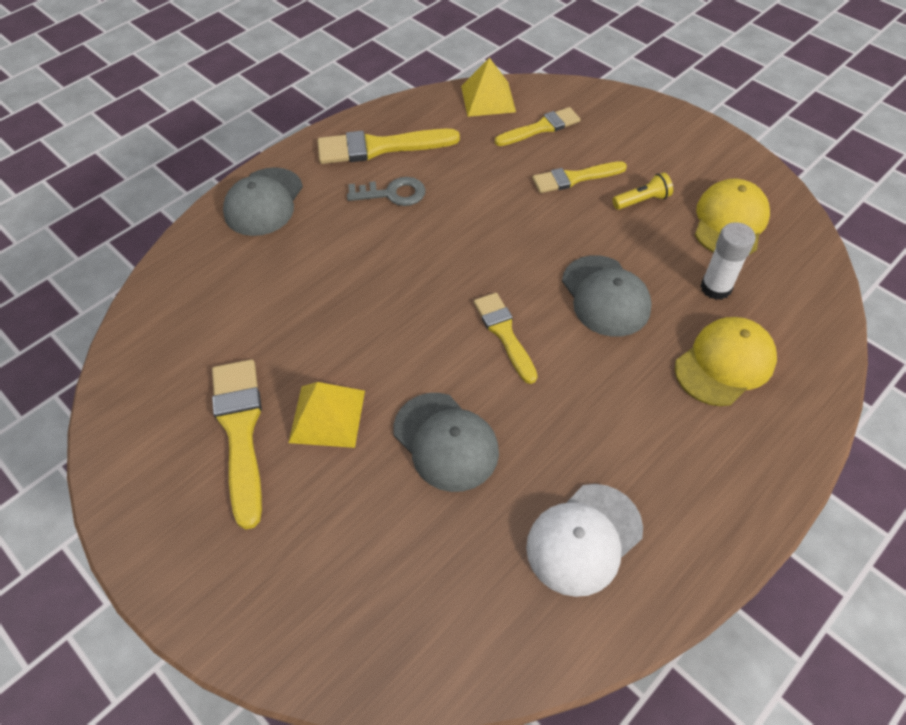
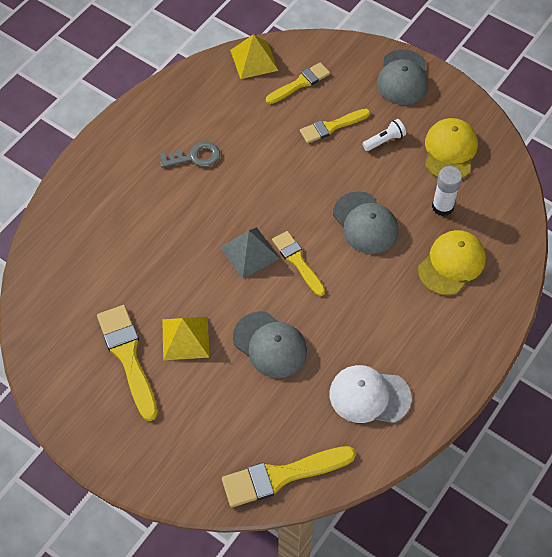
camera: 10 degrees left, 5 degrees up
grey cap [223,167,303,236] -> grey cap moved to [377,50,428,105]
yellow brush [317,129,460,164] -> yellow brush moved to [222,446,356,507]
white cap [526,484,643,597] -> white cap turned 60 degrees clockwise [330,365,412,423]
yellow flashlight [613,172,673,210] -> white flashlight [362,119,406,151]
none -> grey pyramid [220,227,280,279]

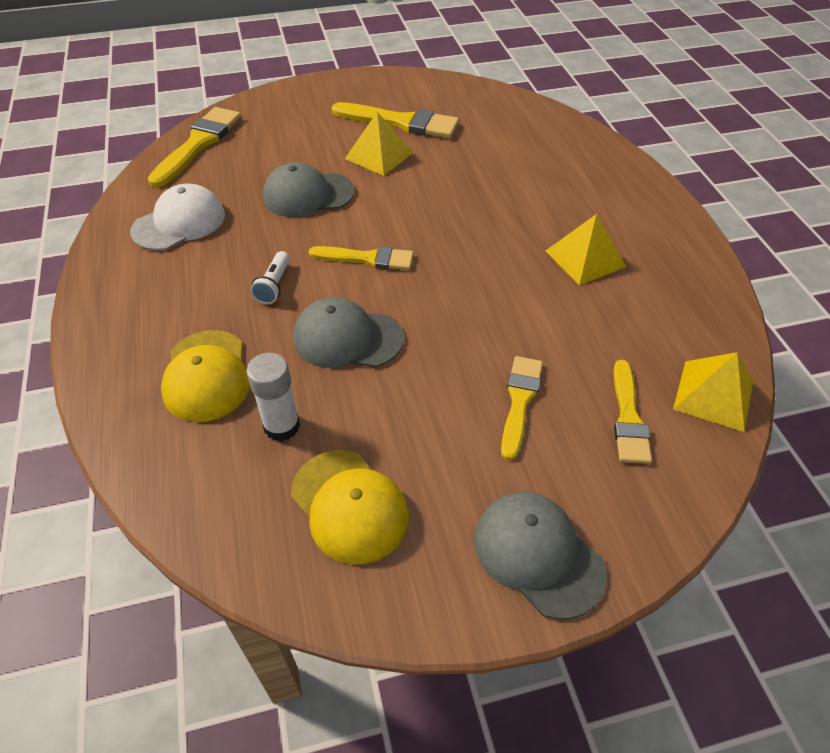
camera: 130 degrees right, 10 degrees down
grey key [160,141,220,168] -> yellow pyramid [546,214,626,285]
grey pyramid [220,227,280,279] -> none
white flashlight [362,119,406,151] -> white flashlight moved to [250,251,290,304]

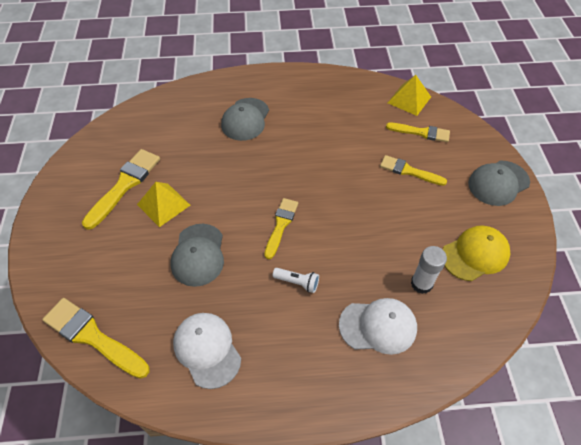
camera: 80 degrees left, 5 degrees up
yellow cap [161,330,250,422] -> white cap [339,298,417,355]
grey cap [293,297,404,368] -> grey cap moved to [221,98,269,141]
yellow pyramid [546,214,626,285] -> none

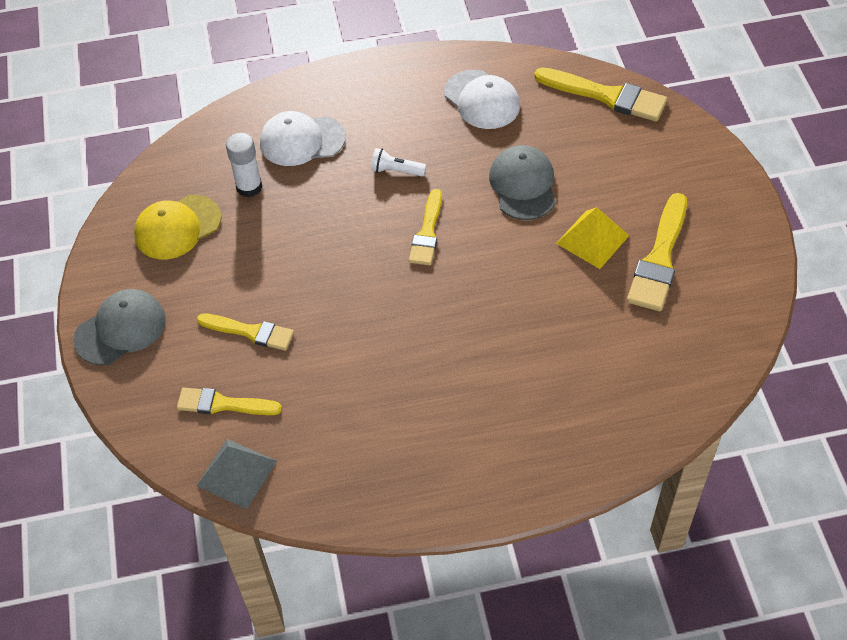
camera: 175 degrees right, 0 degrees up
grey cap [221,98,269,141] -> none
yellow pyramid [388,75,431,116] -> grey pyramid [196,439,277,509]

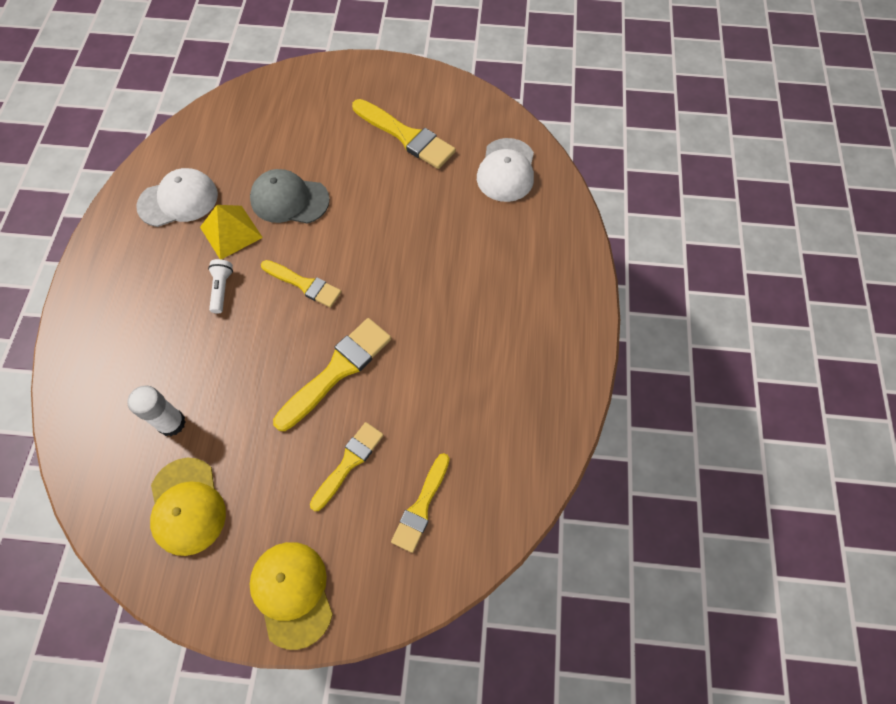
camera: 75 degrees left, 10 degrees up
grey cap [73,289,166,365] -> yellow cap [250,542,333,650]
grey pyramid [196,439,277,509] -> none
white cap [260,111,346,166] -> white cap moved to [477,138,534,202]
white flashlight [371,148,426,176] -> white flashlight turned 150 degrees clockwise [208,259,233,313]
yellow brush [534,67,667,122] -> yellow brush moved to [273,318,391,431]
yellow pyramid [556,207,630,269] -> yellow pyramid moved to [200,205,263,260]

